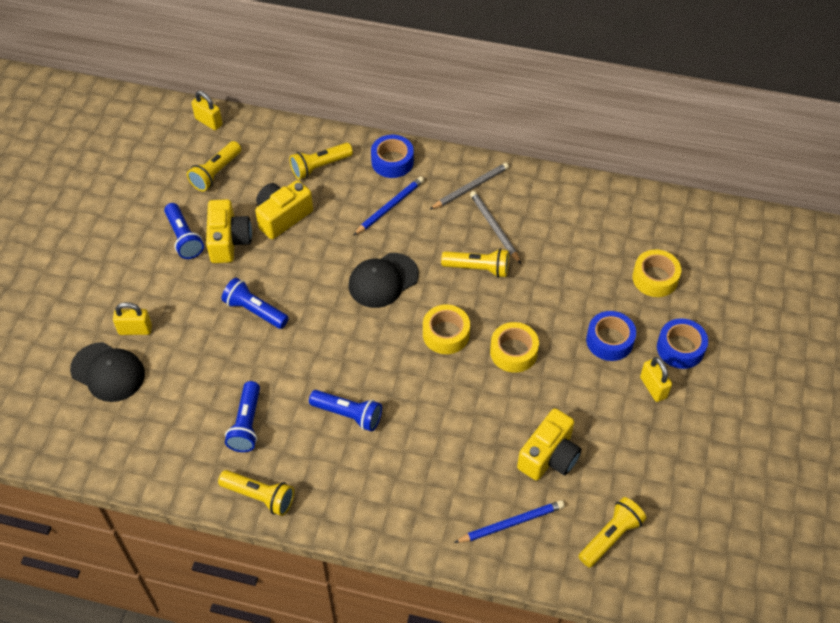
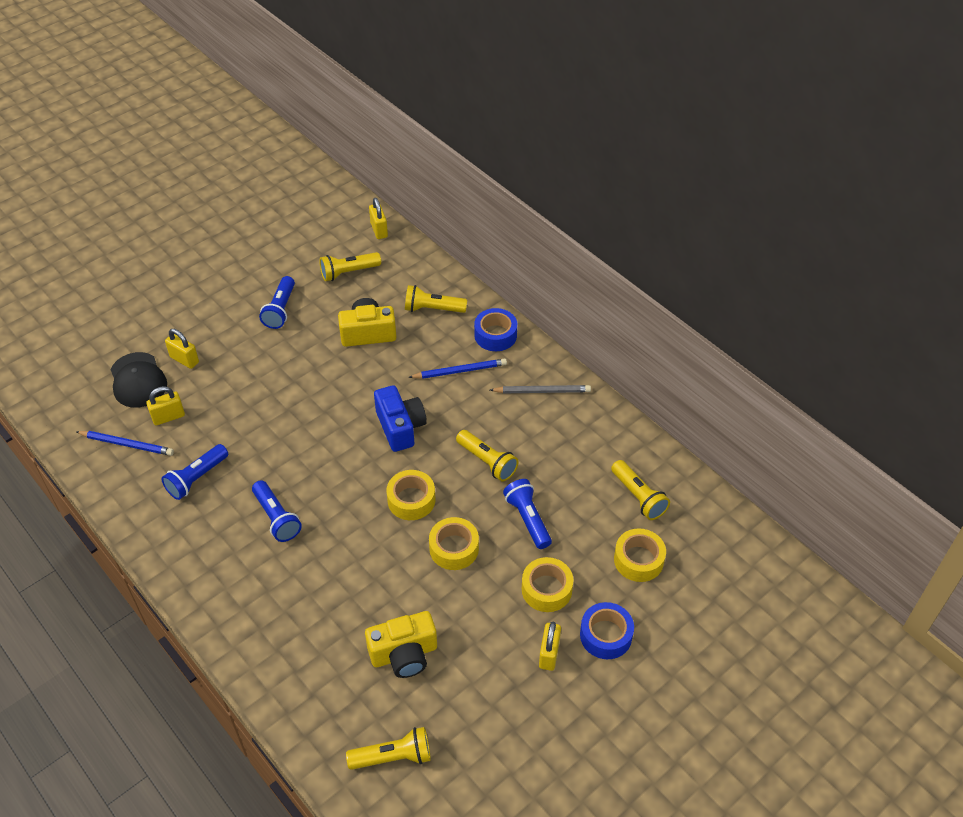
camera: 35 degrees right, 5 degrees down
yellow camera [206,199,252,263] -> none
yellow flashlight [218,470,294,516] -> yellow flashlight moved to [611,460,670,520]
blue flashlight [222,278,289,329] -> blue flashlight moved to [503,479,552,549]
black cap [348,253,419,308] -> blue camera [374,385,427,452]
blue pencil [454,500,565,543] -> blue pencil moved to [76,431,174,456]
grey pencil [470,191,521,264] -> none
blue tape [586,311,636,361] -> yellow tape [522,557,573,612]
none -> yellow padlock [146,386,185,425]

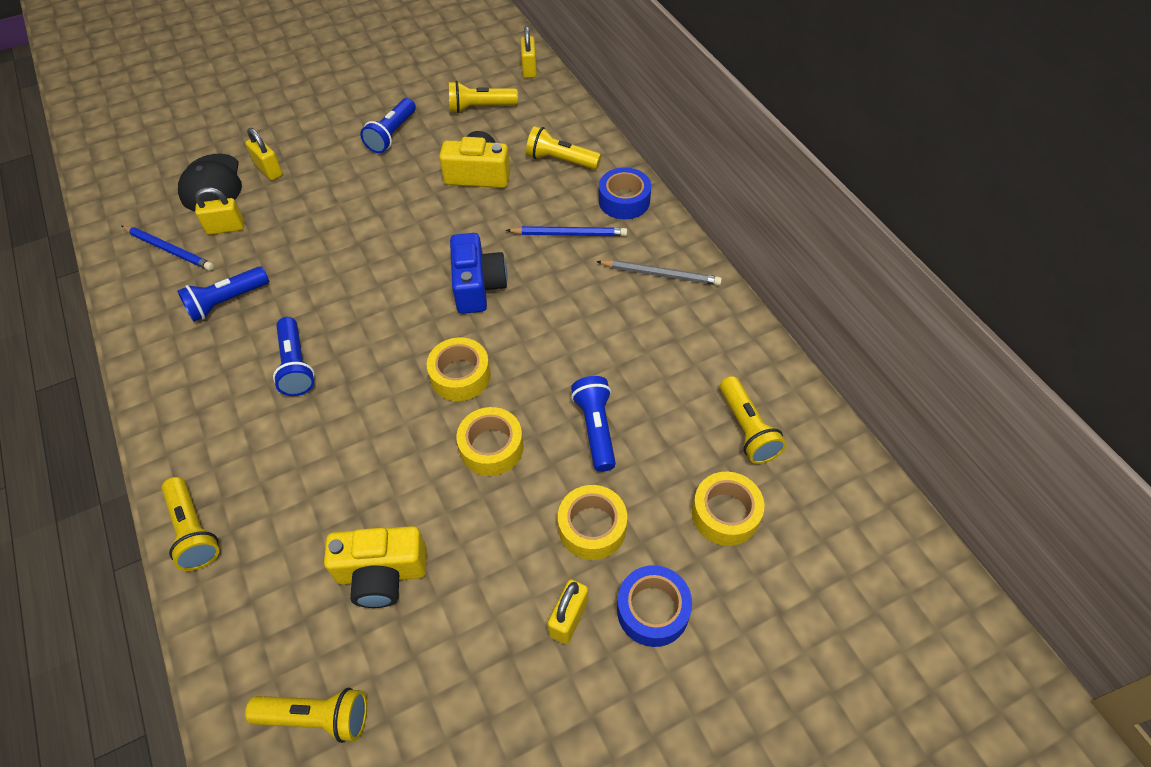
camera: 15 degrees right, 5 degrees up
yellow flashlight [456,430,519,481] -> yellow flashlight moved to [161,477,219,571]

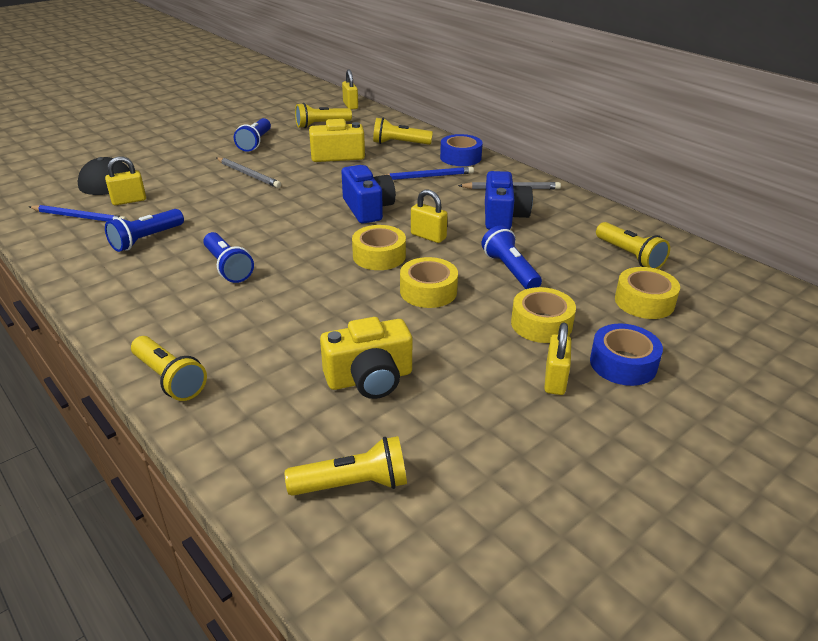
camera: 15 degrees left, 20 degrees down
yellow padlock [245,128,283,181] -> yellow padlock moved to [411,189,448,243]
none -> grey pencil [217,157,281,188]
none -> blue camera [485,171,533,230]

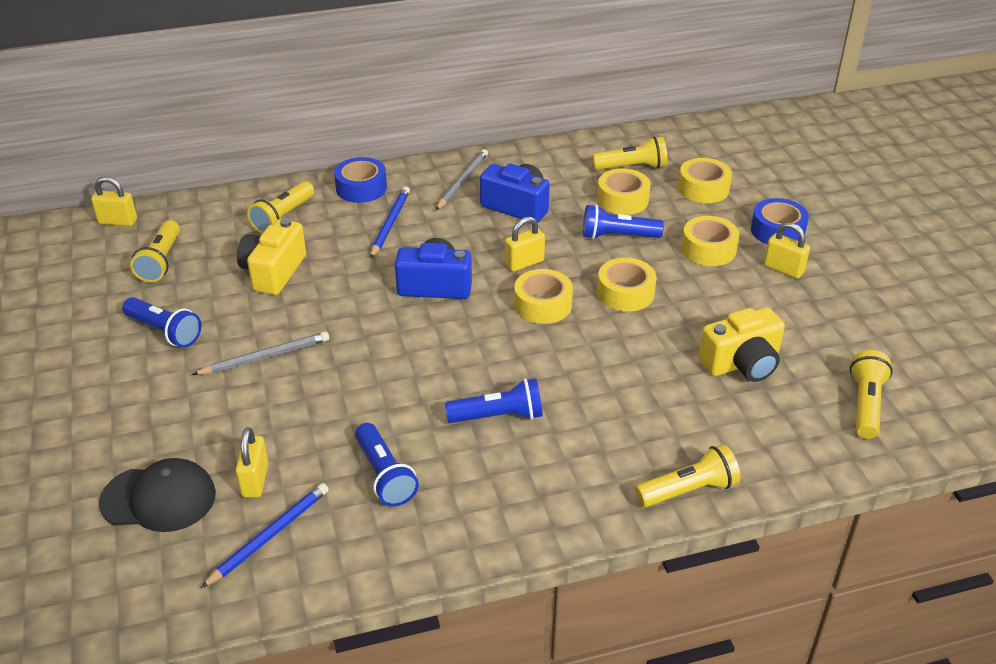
camera: 65 degrees left, 5 degrees up
yellow camera [320,317,412,399] -> yellow camera turned 60 degrees clockwise [698,307,785,382]
none -> yellow tape [597,169,651,215]

